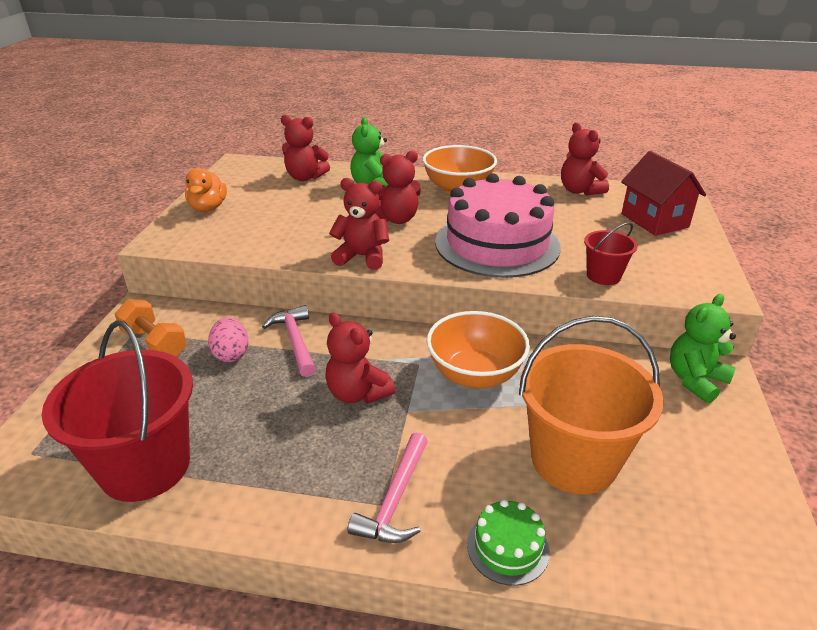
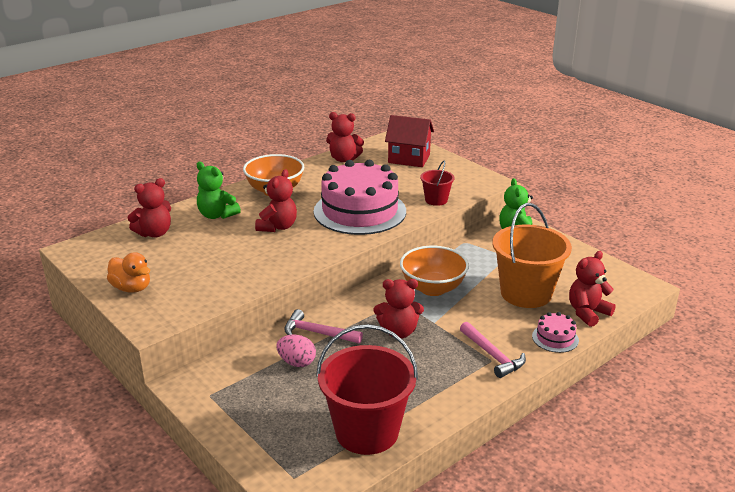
camera: 50 degrees left, 5 degrees down
orange dumbbell [115,299,187,357] -> none
red teddy bear [329,178,389,270] -> red teddy bear moved to [569,251,616,327]
green cake [467,499,550,586] -> pink cake [532,312,579,353]

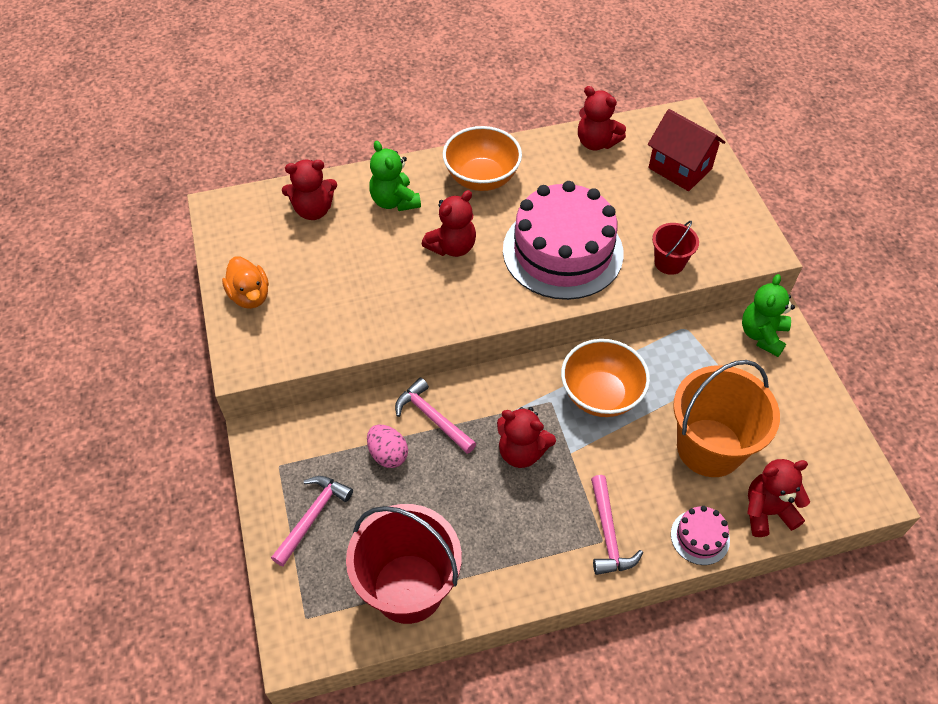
camera: 25 degrees right, 25 degrees up
none -> pink hammer [271,476,353,566]

